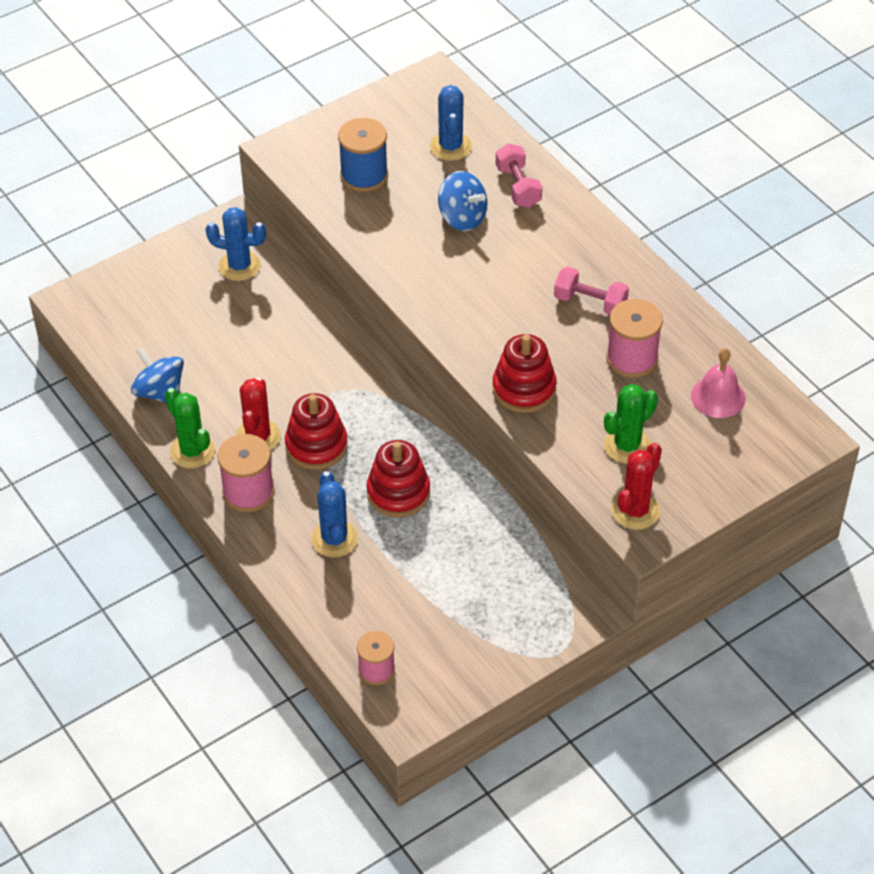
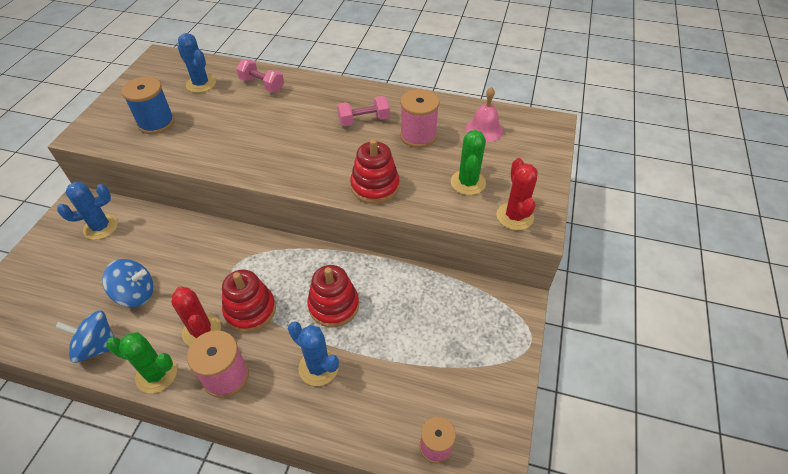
camera: 40 degrees left, 0 degrees up
blue spinning top [438,171,487,231] -> blue spinning top moved to [102,259,153,307]

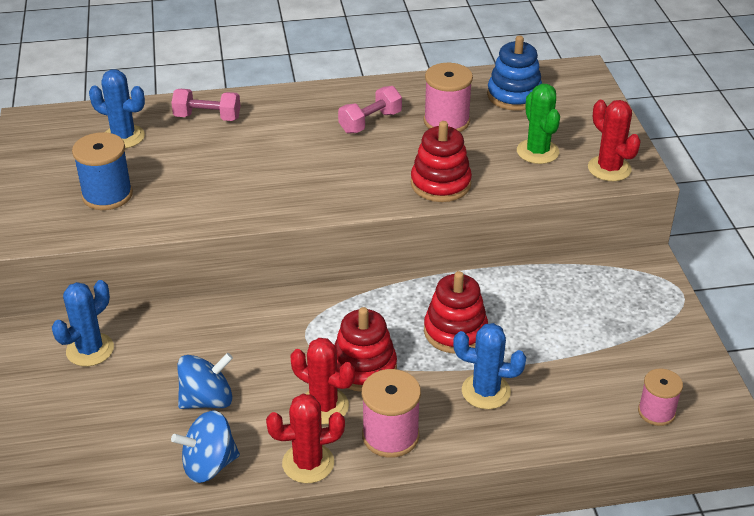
camera: 25 degrees left, 10 degrees down
green cactus [106,332,177,393] -> red cactus [266,394,345,483]
pink bell [466,87,503,142] -> blue stacking toy [487,35,542,110]

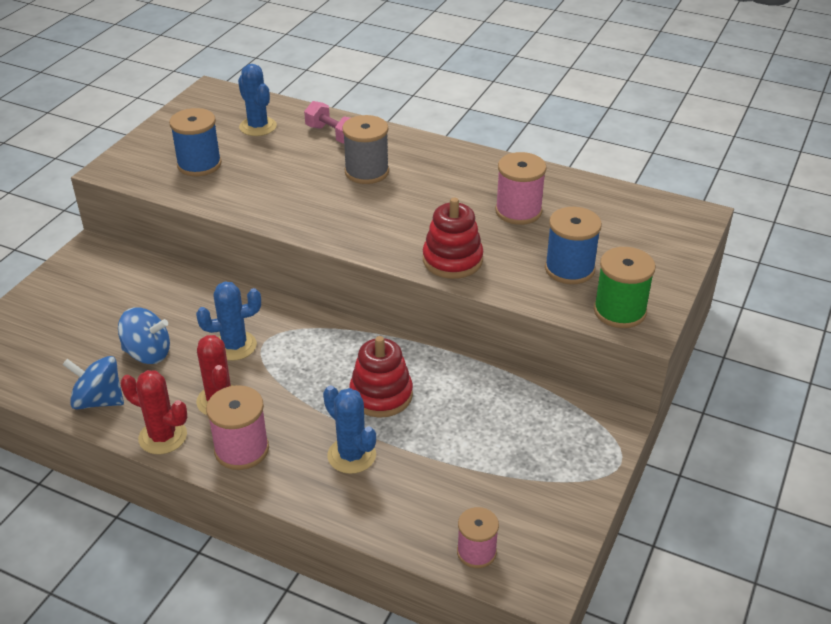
camera: 35 degrees right, 0 degrees up
blue cactus [52,280,114,366] -> blue cactus moved to [196,282,261,361]
red stacking toy [335,307,397,392] -> none
pink dumbbell [338,86,402,134] -> none
blue stacking toy [487,35,542,110] -> none
green cactus [517,84,560,164] -> blue spool [545,207,602,284]
red cactus [588,100,641,181] -> green spool [594,247,656,328]
none -> grey spool [342,115,389,184]

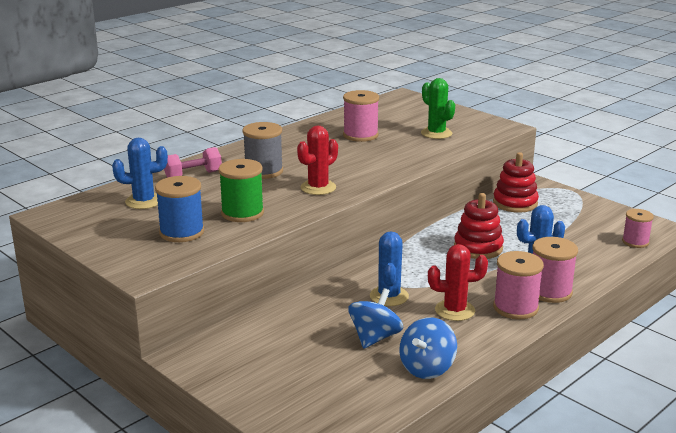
camera: 70 degrees left, 15 degrees down
red cactus [121,370,187,454] -> red cactus moved to [297,125,338,195]
red stacking toy [423,198,483,279] -> red stacking toy moved to [493,152,539,213]
blue spool [545,207,602,284] -> green cactus [421,78,455,139]
green spool [594,247,656,328] -> green spool moved to [218,159,264,222]
none -> pink spool [533,237,578,303]

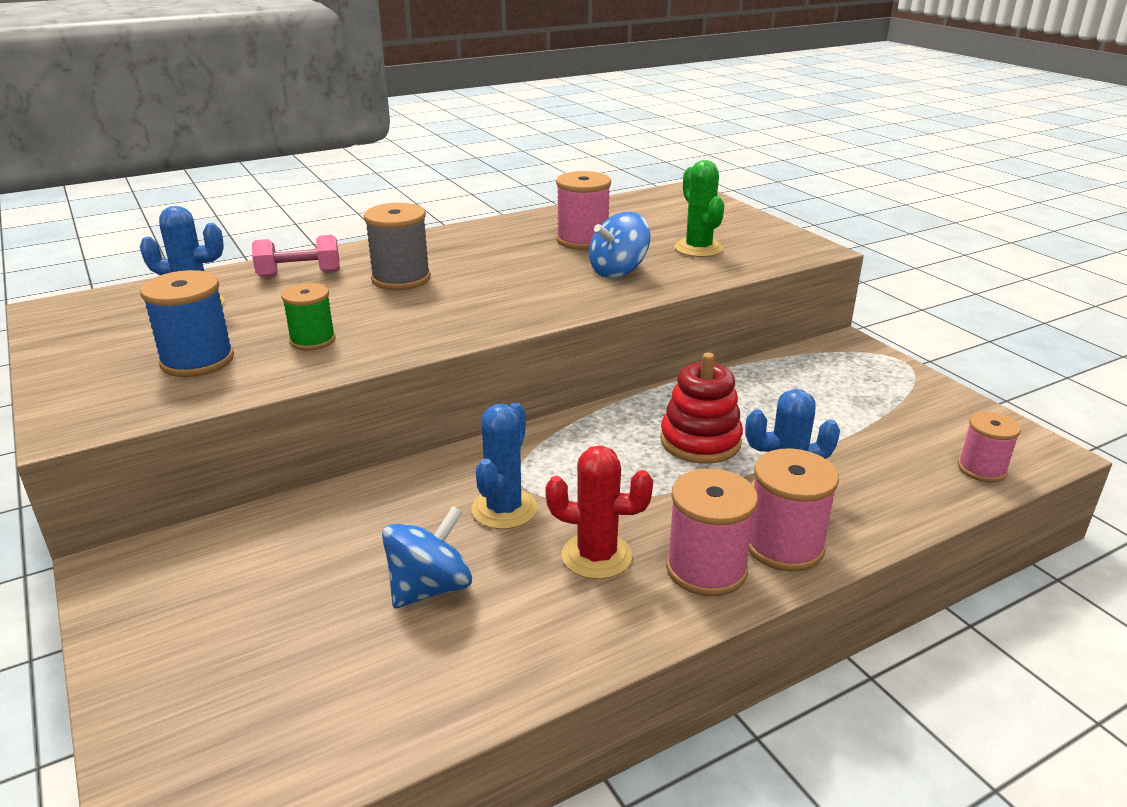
camera: 15 degrees right, 5 degrees up
green spool [218,159,264,222] -> green spool [281,283,335,350], size x0.66
red cactus [297,125,338,195] -> none
blue spinning top [399,317,457,379] -> blue spinning top moved to [589,212,650,278]
red stacking toy [493,152,539,213] -> none

